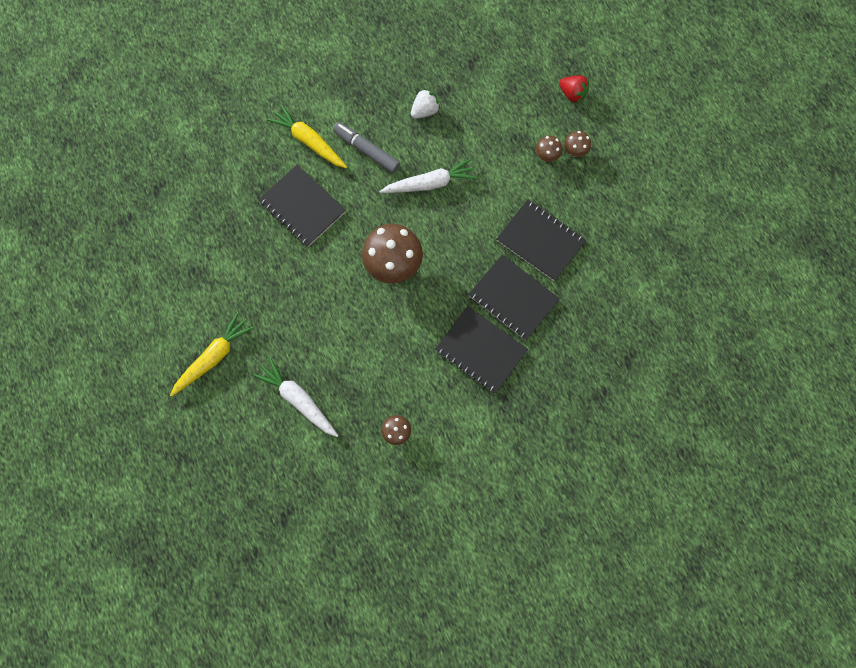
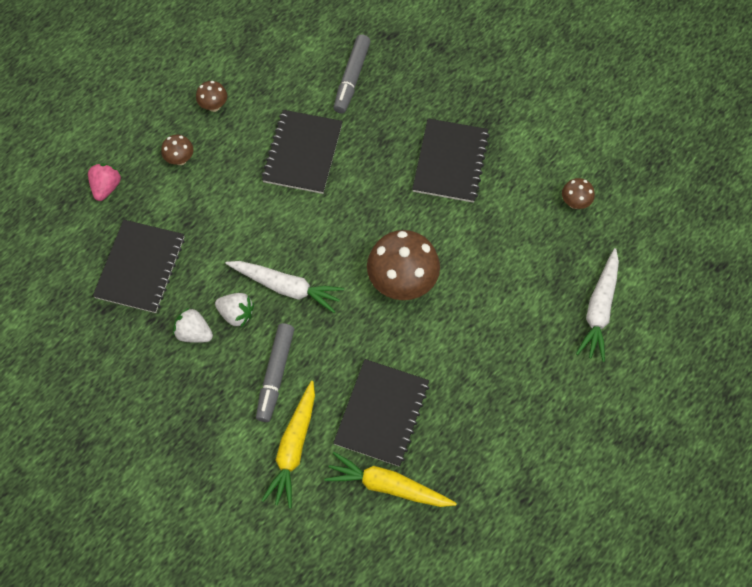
camera: 115 degrees left, 10 degrees down
yellow carrot [170,312,254,397] -> yellow carrot moved to [324,452,457,507]
white carrot [379,158,477,193] -> white carrot turned 150 degrees clockwise [226,261,344,313]
black notebook [468,255,560,341] -> black notebook moved to [93,220,185,313]
brown mushroom [535,136,562,162] -> brown mushroom moved to [196,81,227,112]
red strawberry [559,76,589,103] -> pink strawberry [88,164,121,201]
none -> white strawberry [215,293,254,327]
none -> grey marker [333,34,371,114]

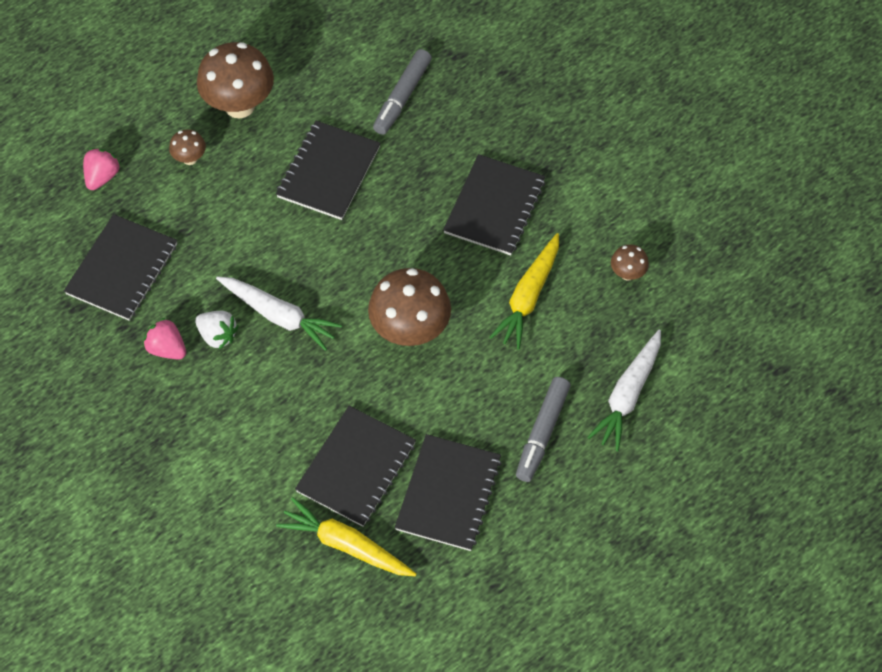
camera: 10 degrees right, 5 degrees down
white strawberry [173,308,213,343] -> pink strawberry [143,318,186,359]
brown mushroom [196,81,227,112] -> brown mushroom [197,42,274,119], size x2.12
grey marker [256,323,294,422] -> grey marker moved to [516,377,571,482]
yellow carrot [261,381,315,509] -> yellow carrot moved to [489,233,559,349]
none -> black notebook [395,434,502,551]

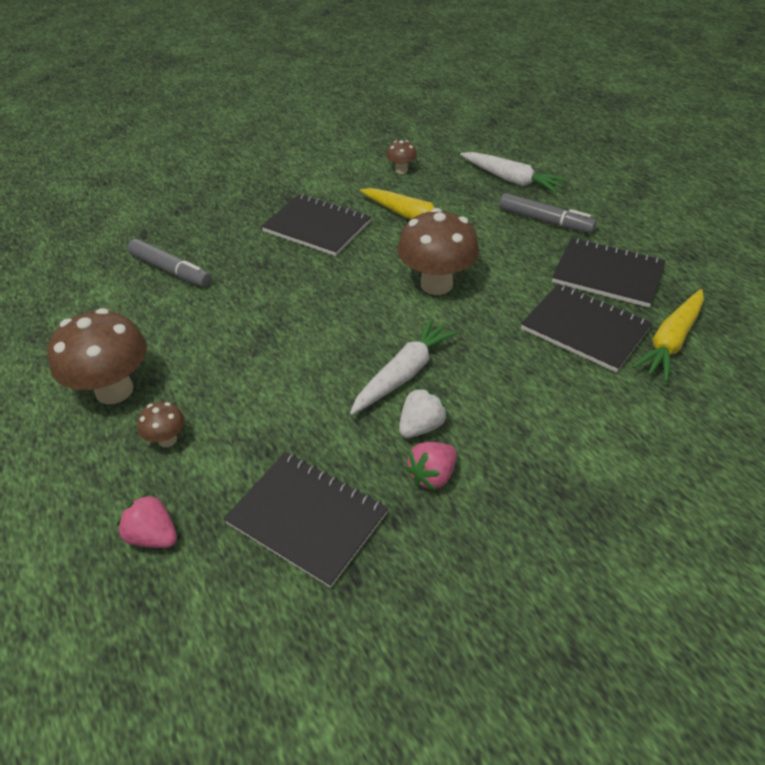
camera: 80 degrees left, 15 degrees down
black notebook [276,121,380,220] -> none

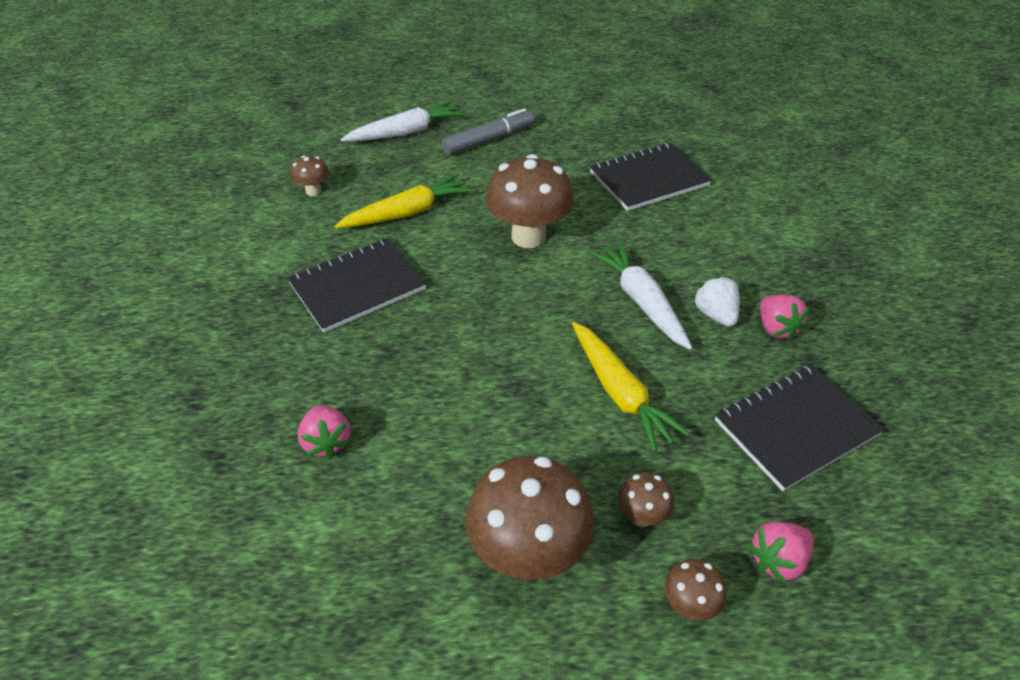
camera: 65 degrees left, 0 degrees up
grey marker [127,239,212,287] -> pink strawberry [297,405,351,459]
black notebook [552,238,666,308] -> none
yellow carrot [632,289,704,382] -> yellow carrot moved to [572,322,690,452]
none -> brown mushroom [664,559,727,621]

